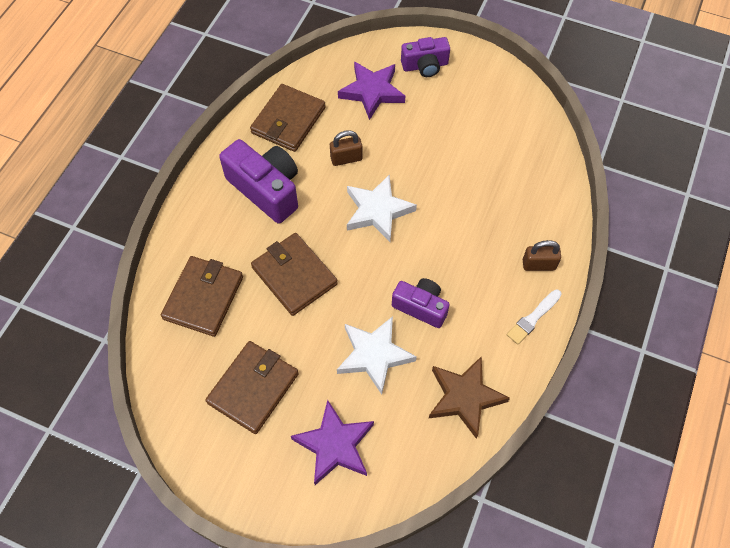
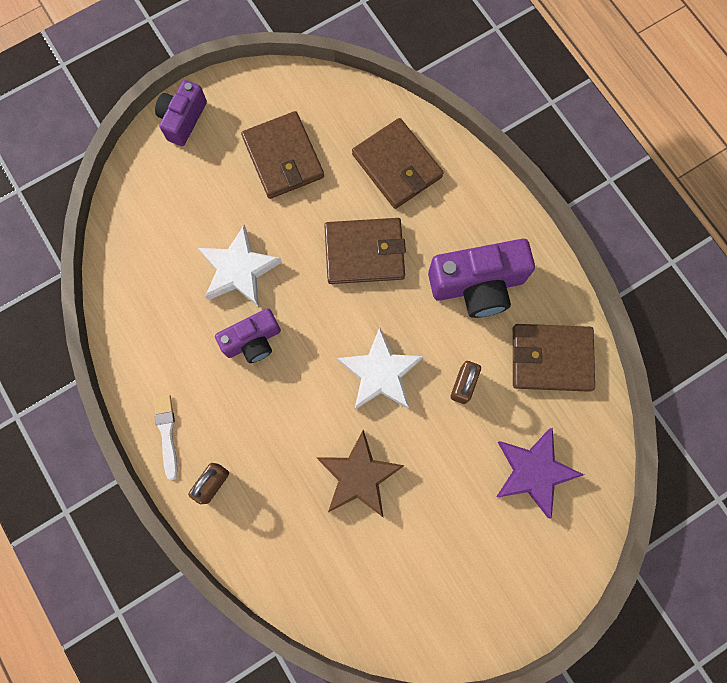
camera: 125 degrees right, 15 degrees up
brown wallet [250,84,325,152] -> brown wallet turned 60 degrees counterclockwise [513,324,595,392]
purple star [291,400,374,485] -> none
purple camera [401,37,450,77] -> purple camera moved to [155,80,207,146]
brown star [429,356,510,439] -> brown star moved to [316,430,405,518]

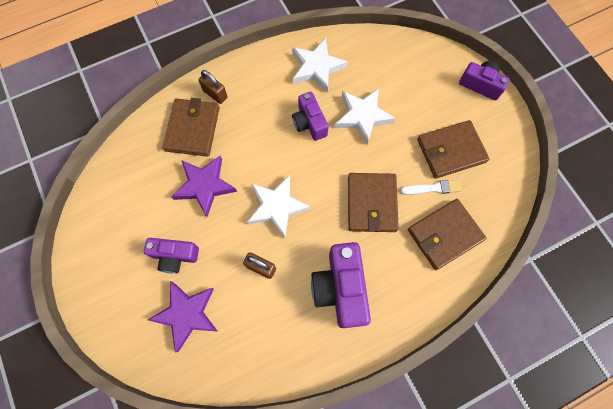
camera: 95 degrees right, 5 degrees down
white brush [154,395,178,480] -> white brush moved to [400,180,462,195]
brown star [316,430,405,518] -> purple star [171,156,237,217]
brown wallet [513,324,595,392] -> brown wallet moved to [163,98,219,157]
none -> purple camera [144,238,199,273]
none -> white star [292,38,348,93]

